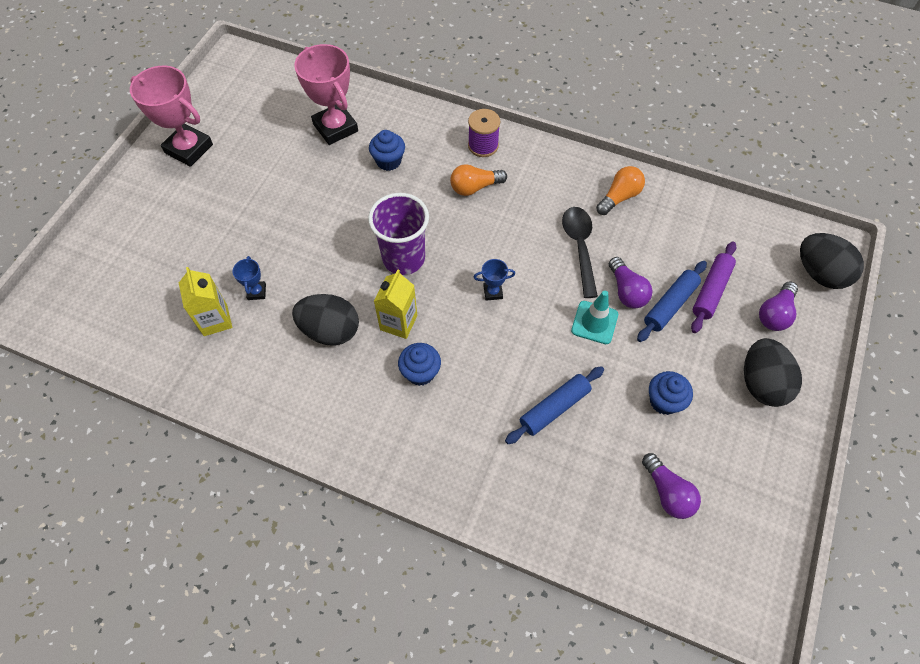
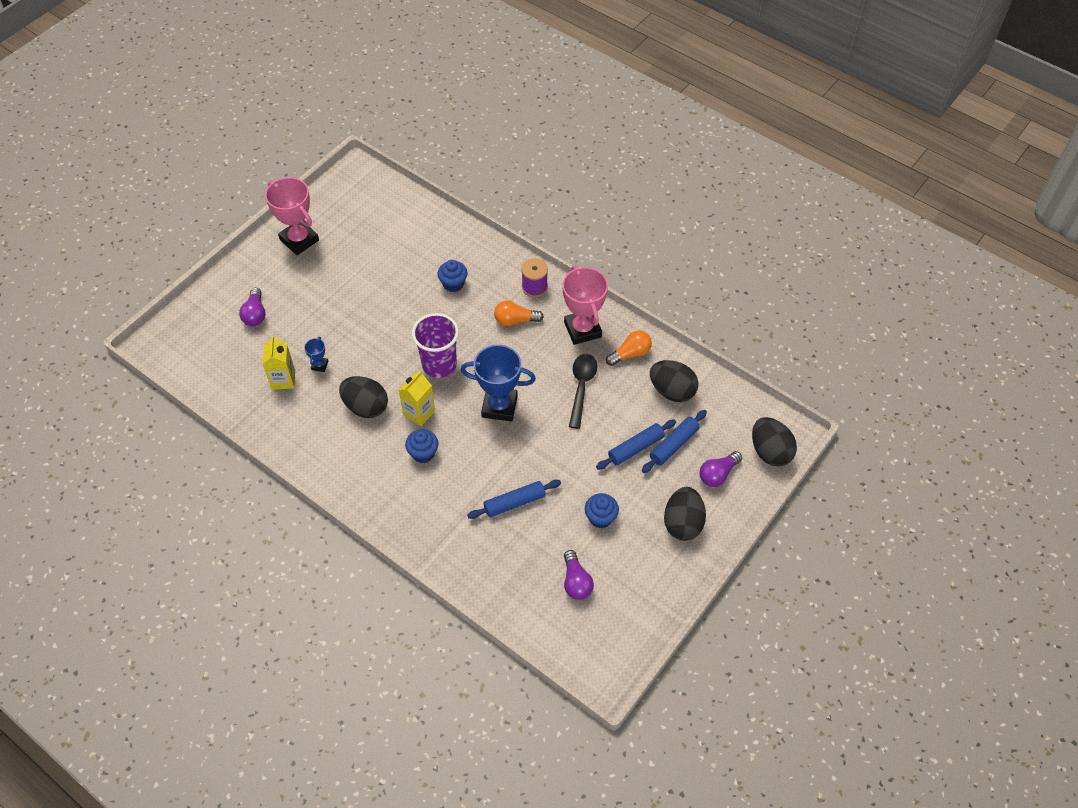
camera: 15 degrees right, 5 degrees down
pink trophy [294,44,358,145] -> pink trophy moved to [562,265,608,345]
blue trophy [474,259,515,301] -> blue trophy [461,345,536,421], size x2.22
turquoise traffic cone [571,291,618,344] -> none
purple light bulb [609,257,652,309] -> purple light bulb moved to [239,288,266,326]
purple rolling pin [691,241,736,333] -> blue rolling pin [642,410,707,473]
none -> black egg [650,360,698,402]

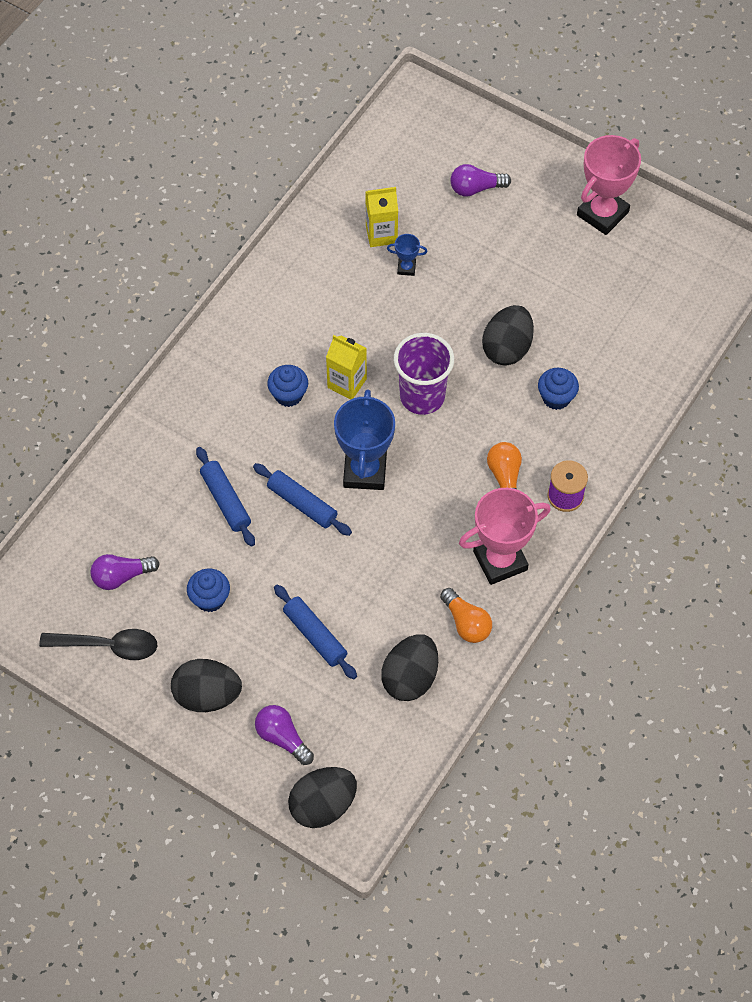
camera: 85 degrees right, 5 degrees up
black egg [339,376,388,418] -> black egg moved to [482,305,534,366]
black spoon [569,354,597,429] -> black spoon moved to [39,629,157,660]
blue rolling pin [642,410,707,473] -> blue rolling pin moved to [253,463,352,536]

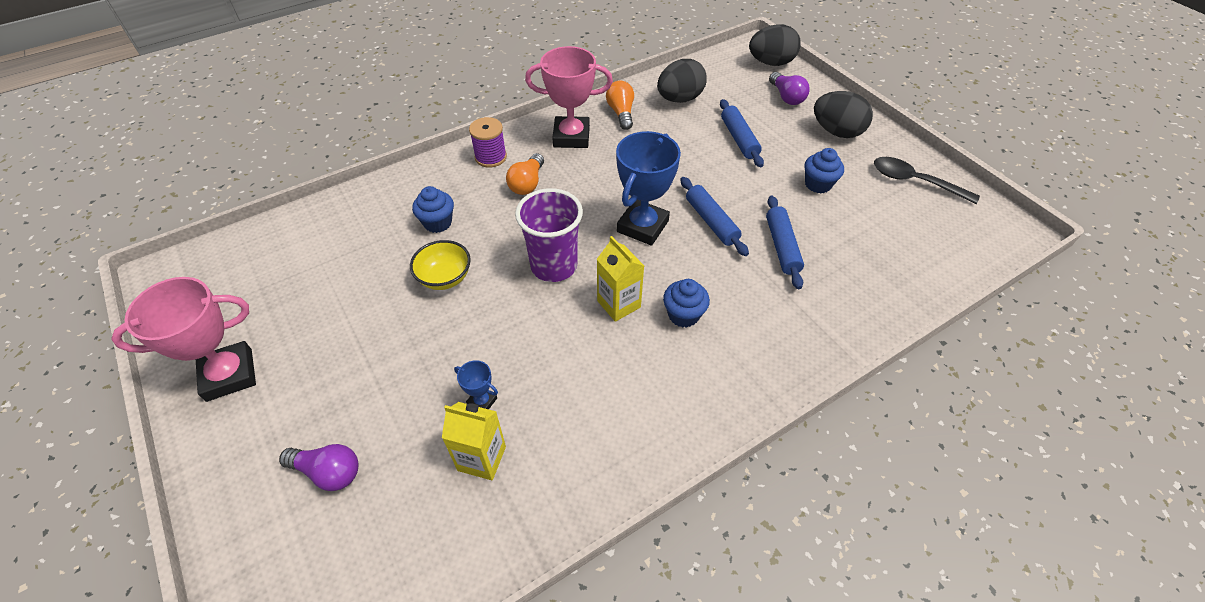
camera: 155 degrees left, 10 degrees down
purple light bulb [90,554,160,590] -> none
black egg [482,305,534,366] -> yellow bowl [410,240,471,290]

